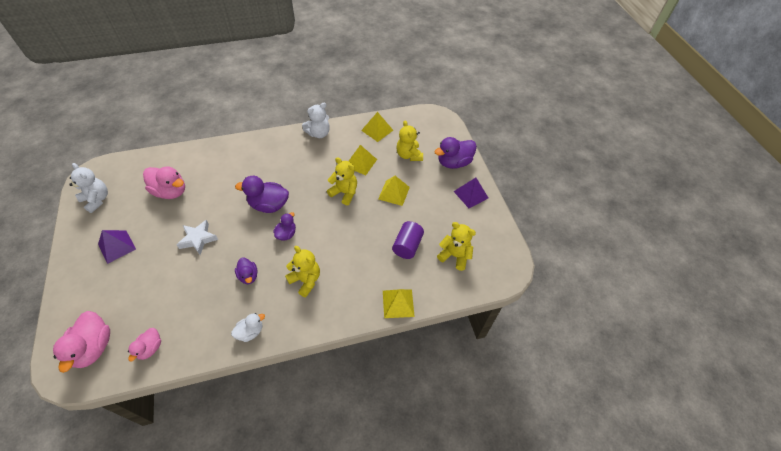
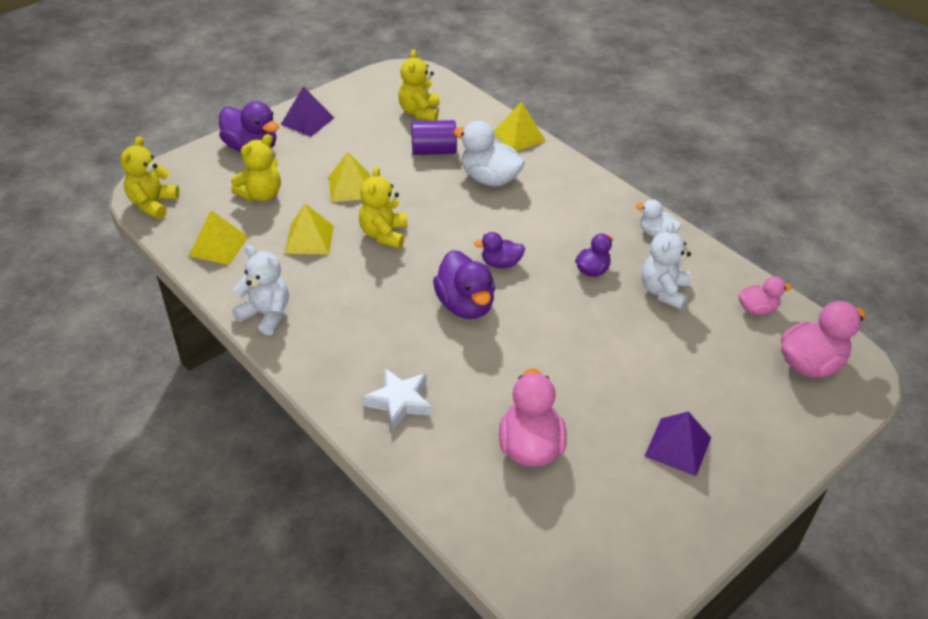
camera: 115 degrees left, 10 degrees down
white teddy bear [69,163,108,213] -> white teddy bear moved to [642,222,691,309]
white star [177,220,218,255] -> white star moved to [362,368,432,431]
yellow teddy bear [285,246,320,297] -> yellow teddy bear moved to [120,136,179,219]
none -> white duck [454,121,525,187]

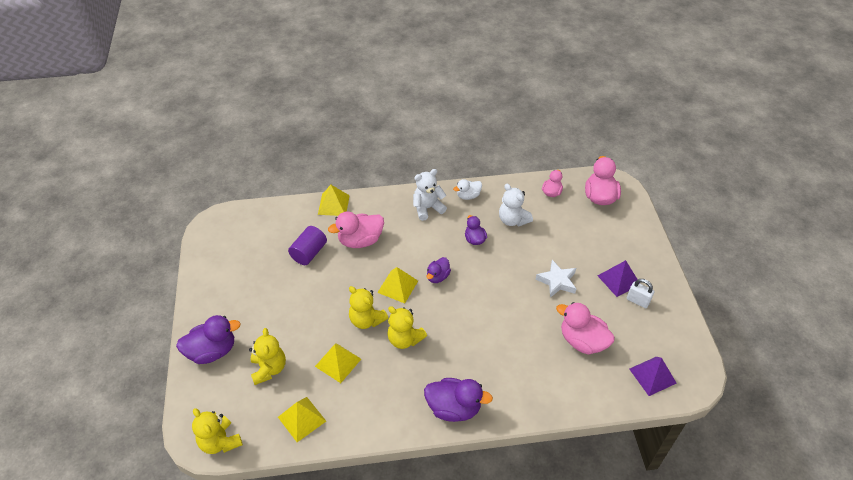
camera: 55 degrees left, 5 degrees up
white teddy bear [232,245,289,335] -> white teddy bear moved to [413,169,447,221]
purple pyramid [280,86,334,137] -> purple pyramid moved to [629,357,677,396]
yellow pyramid [329,152,370,202] -> yellow pyramid moved to [377,267,418,303]
white star [362,368,432,431] -> white star moved to [535,260,576,298]
yellow teddy bear [398,49,440,121] -> yellow teddy bear moved to [387,306,427,349]
purple duck [433,250,495,319] -> purple duck moved to [424,378,493,422]
white duck [454,121,525,187] -> pink duck [328,212,384,248]
none -> white padlock [627,279,654,308]

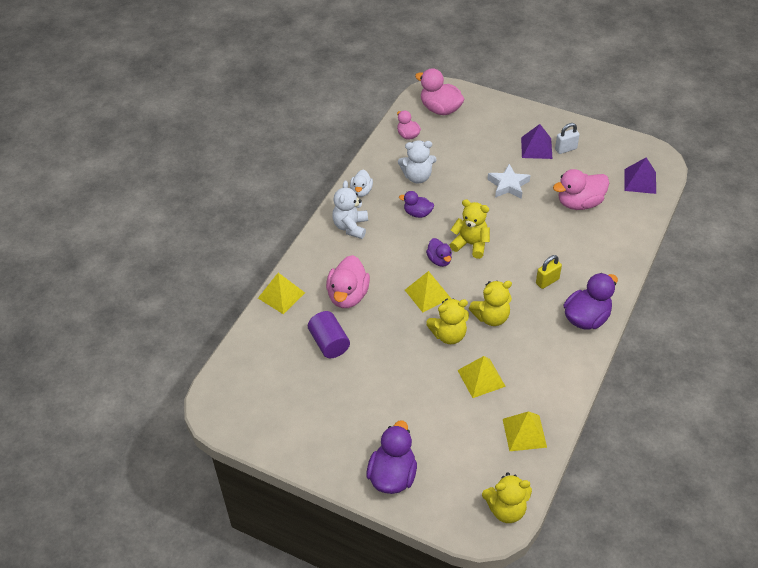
camera: 55 degrees left, 0 degrees up
yellow teddy bear [249,328,286,385] -> yellow teddy bear moved to [450,199,490,259]
none -> yellow padlock [536,255,562,289]

